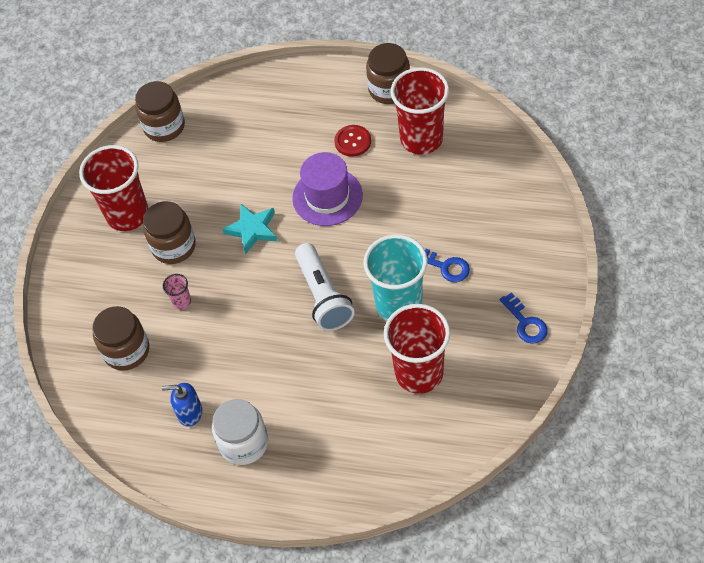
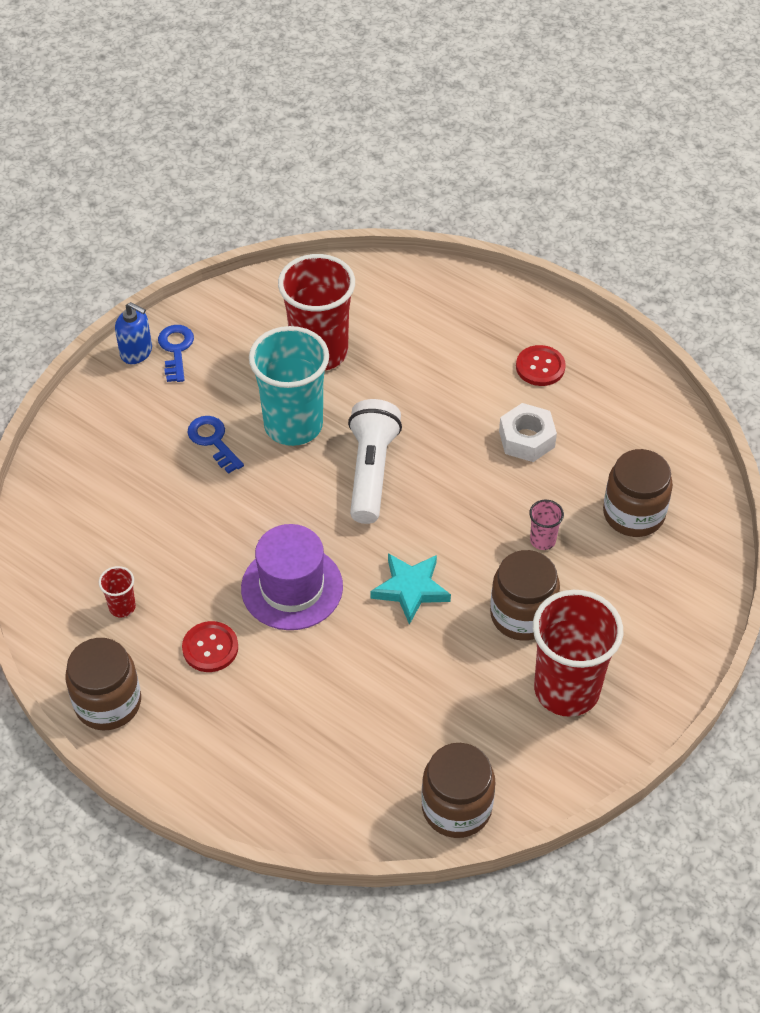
camera: 160 degrees left, 5 degrees down
blue soap dispenser [162,383,202,427] -> blue soap dispenser moved to [115,302,152,364]
white jar [212,399,268,465] -> red button [516,345,566,386]
red cup [391,68,449,155] -> red cup [99,566,136,618], size x0.42
none -> white nut [499,403,557,462]

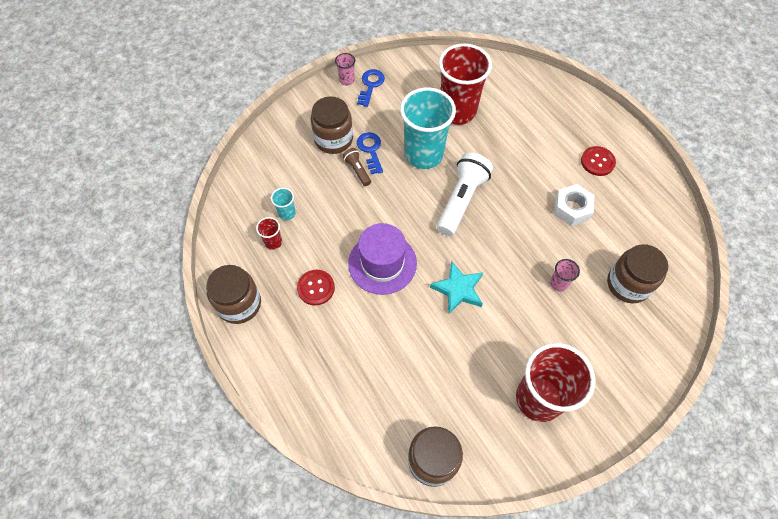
camera: 20 degrees right, 10 degrees up
blue soap dispenser [115,302,152,364] -> pink cup [335,53,355,85]
brown jar [490,550,560,641] -> brown jar moved to [311,96,353,154]
none -> turquoise cup [271,188,296,220]
none -> brown flashlight [342,148,371,186]

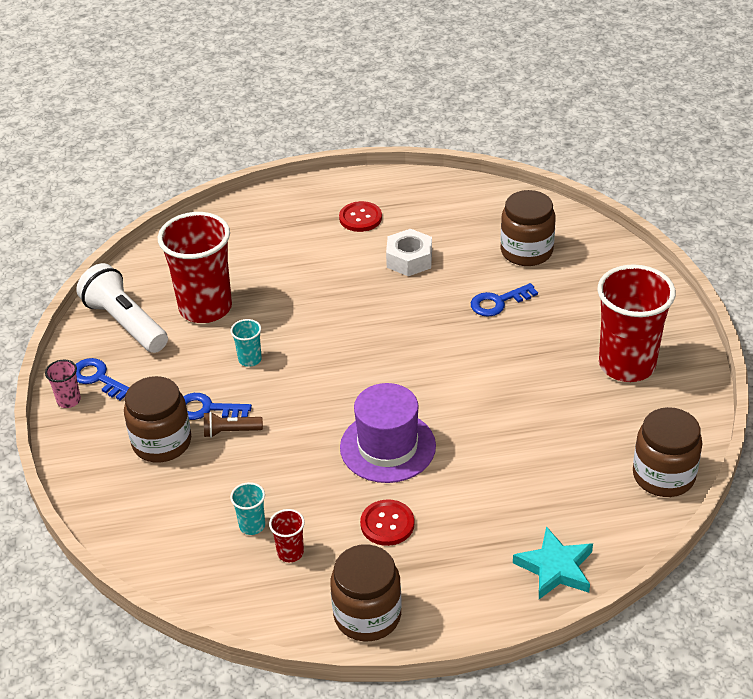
camera: 65 degrees left, 20 degrees down
turquoise cup [400,87,456,169] -> turquoise cup [231,319,262,367], size x0.42
turquoise star [430,261,483,314] -> turquoise star moved to [513,526,593,599]
white flashlight [437,152,493,236] -> white flashlight moved to [76,263,168,353]
pink cup [550,259,580,291] -> blue key [471,283,538,317]

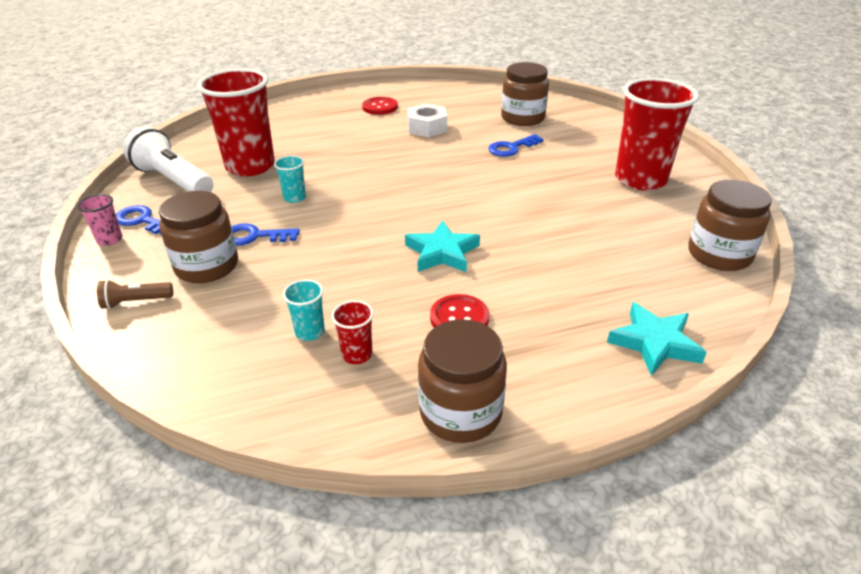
camera: 10 degrees left, 5 degrees down
brown flashlight [204,412,263,438] -> brown flashlight moved to [97,280,173,309]
purple hat [340,383,436,483] -> turquoise star [405,220,480,272]

